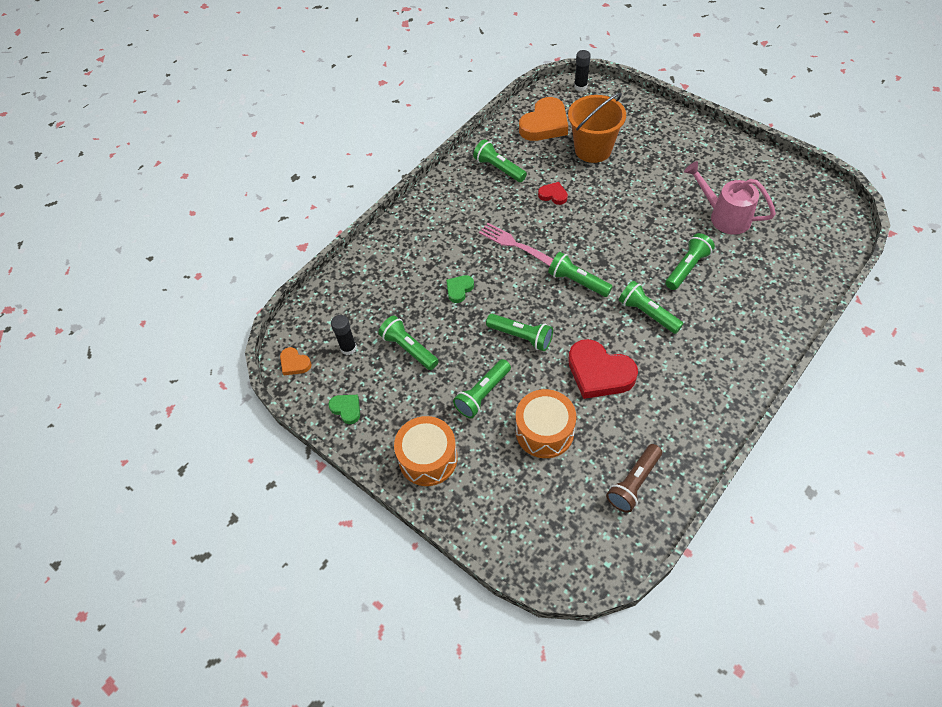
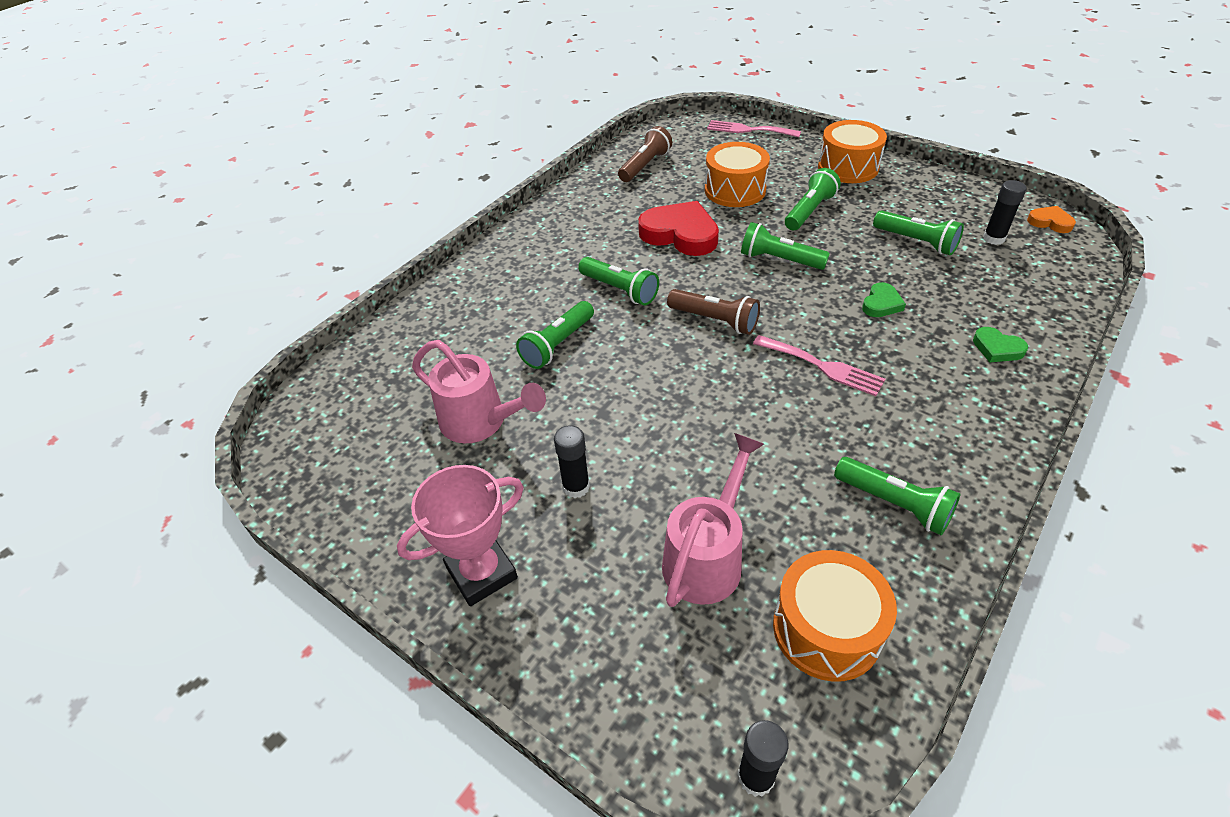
camera: 175 degrees right, 10 degrees down
green heart [328,395,360,424] -> green heart moved to [973,327,1028,363]
orange heart [519,97,568,141] -> orange drum [773,550,897,682]
red heart [538,182,568,205] -> none
green flashlight [548,252,613,297] -> brown flashlight [667,289,760,335]
orange bucket [568,93,626,163] -> pink watering can [662,433,764,607]
none -> pink trophy [397,465,524,606]
none -> black glue stick [554,425,590,498]
none -> pink fork [707,120,801,137]

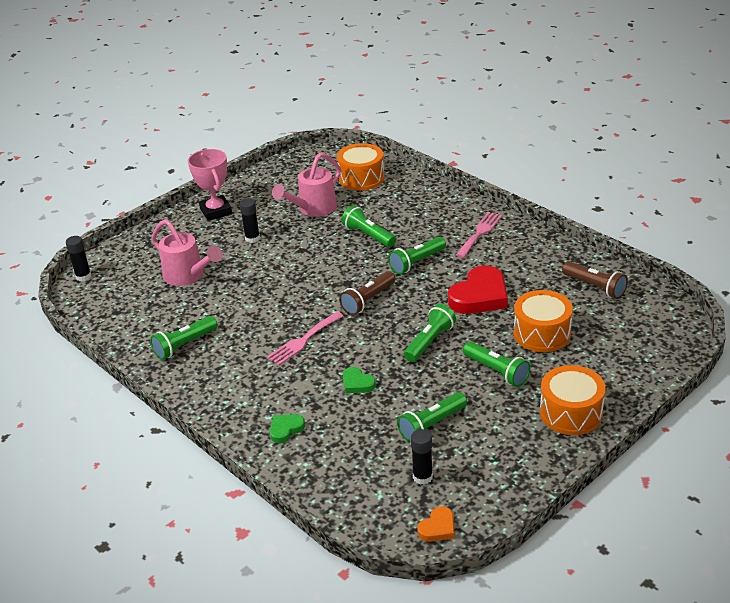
camera: 100 degrees right, 10 degrees down
pink fork [707,120,801,137] -> pink fork moved to [456,212,502,258]
orange drum [773,550,897,682] -> orange drum moved to [337,143,385,191]

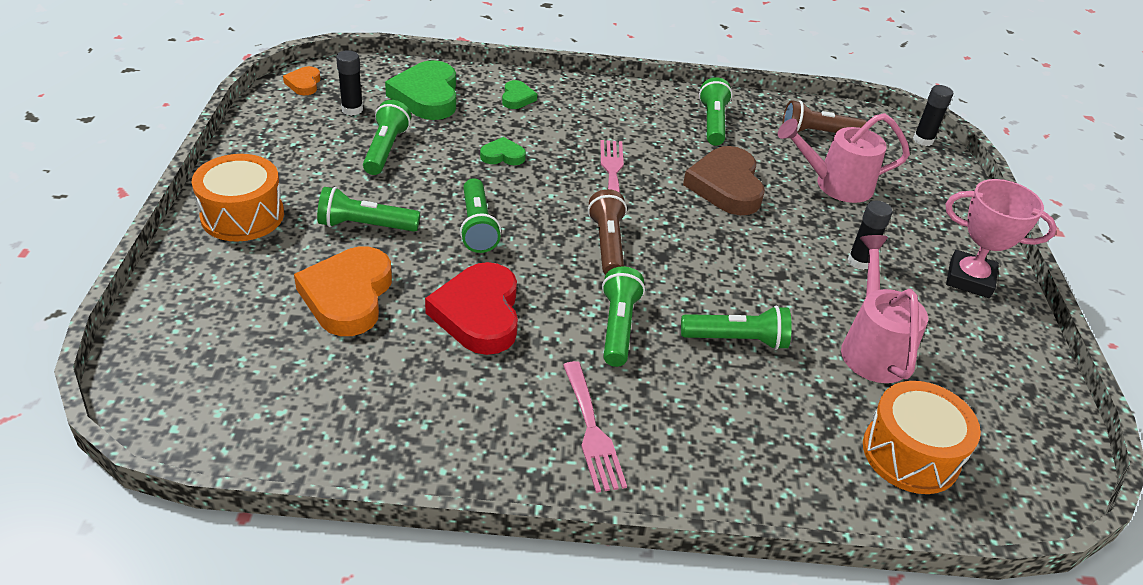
camera: 130 degrees right, 5 degrees up
orange drum [514,290,573,352] -> orange heart [294,246,392,336]
brown flashlight [562,261,628,299] -> brown flashlight moved to [782,100,867,133]
none -> green heart [385,60,456,120]
none -> brown heart [683,146,765,215]

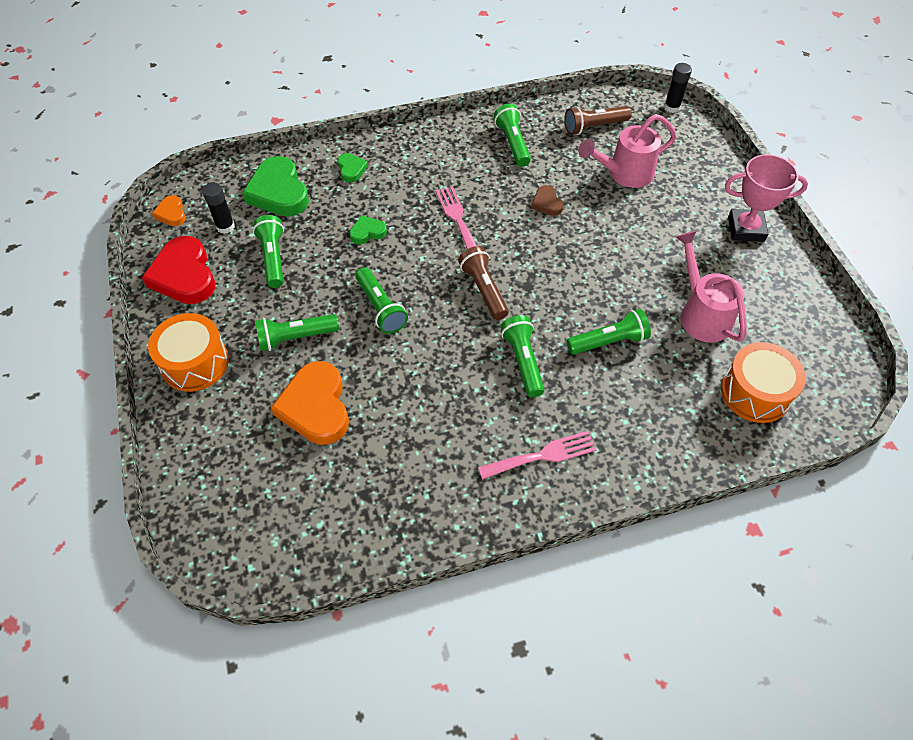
camera: 15 degrees left, 15 degrees up
red heart [425,262,518,355] -> red heart moved to [142,236,215,304]
pink fork [563,361,627,493] -> pink fork turned 75 degrees counterclockwise [478,431,597,480]
brown heart [683,146,765,215] -> brown heart [531,185,564,216], size x0.49
black glue stick [848,201,892,270] -> none

